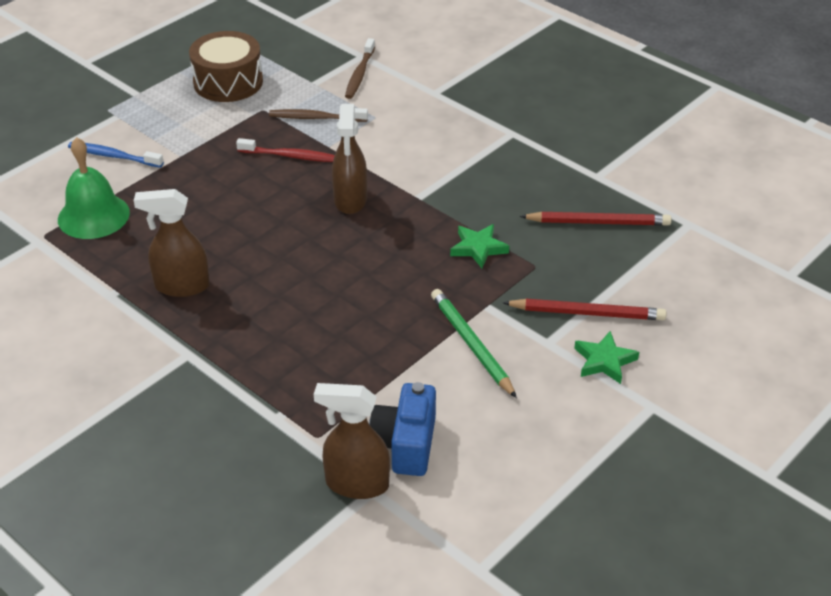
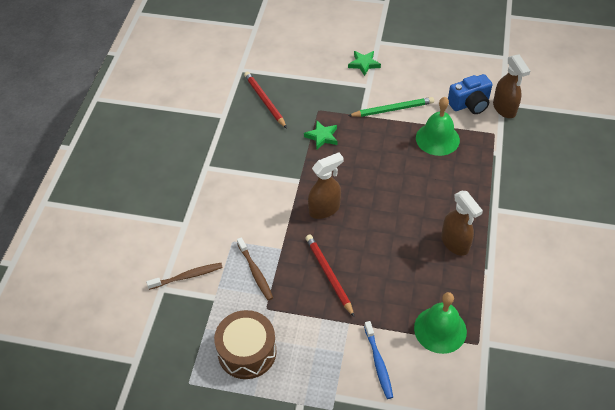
camera: 120 degrees left, 10 degrees up
red toothbrush [236,138,335,162] -> none
green pencil [431,289,517,398] -> green pencil turned 135 degrees counterclockwise [348,97,434,117]
red pencil [502,299,666,320] -> red pencil moved to [305,235,354,317]
none -> green bell [416,97,460,156]

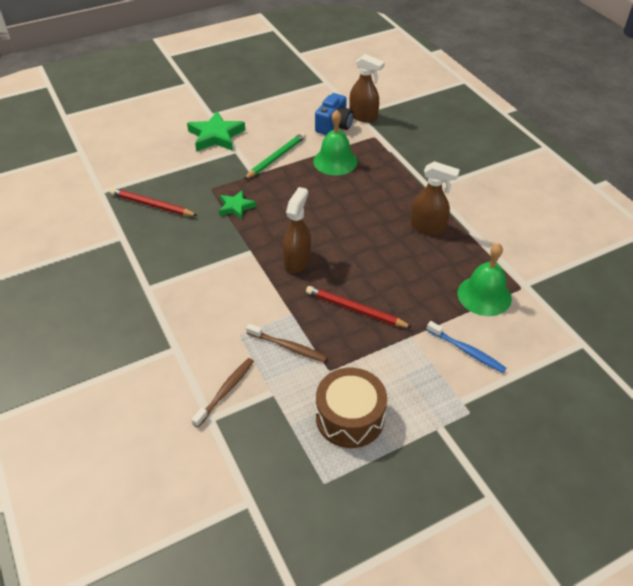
camera: 40 degrees left, 5 degrees down
green star [348,51,381,76] -> green star [187,111,245,151], size x1.69

